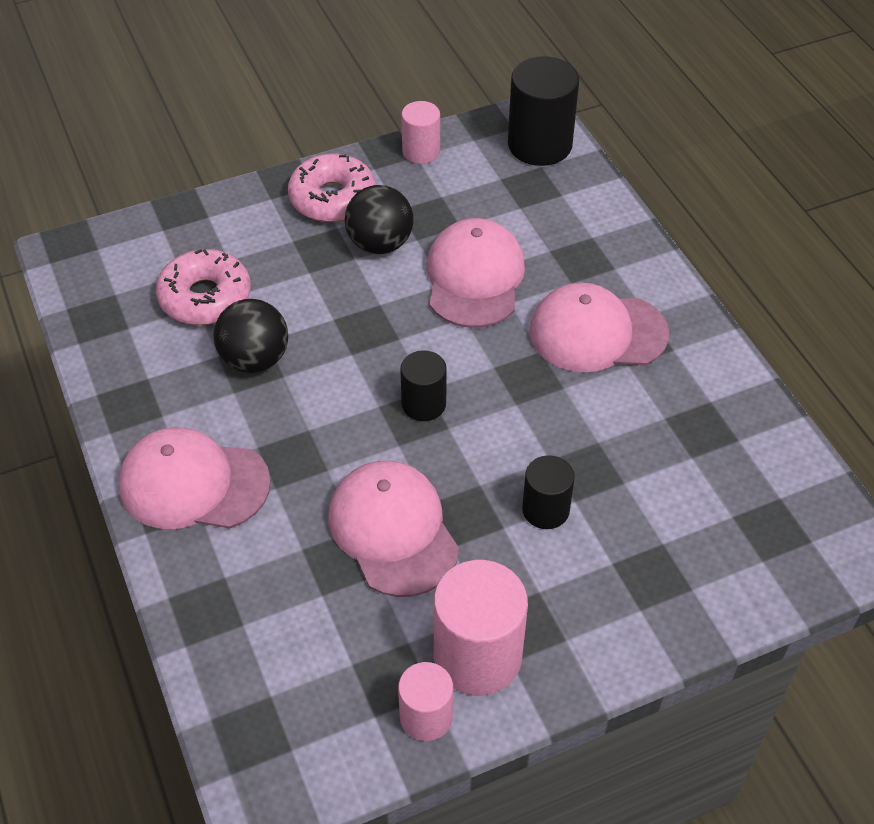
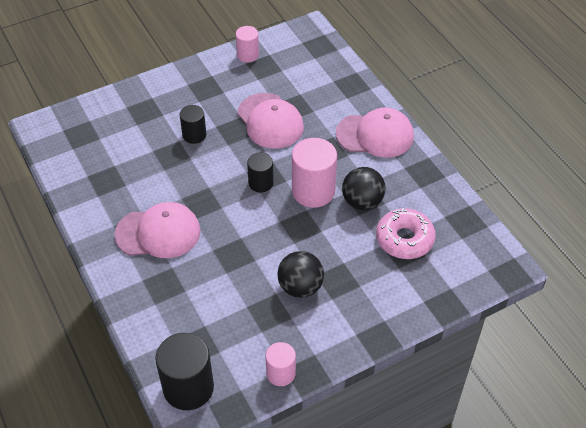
camera: 175 degrees right, 0 degrees up
pink donut [288,153,376,222] -> none
pink cap [427,218,525,328] -> none
pink cylinder [434,560,528,695] -> pink cylinder moved to [292,138,337,208]

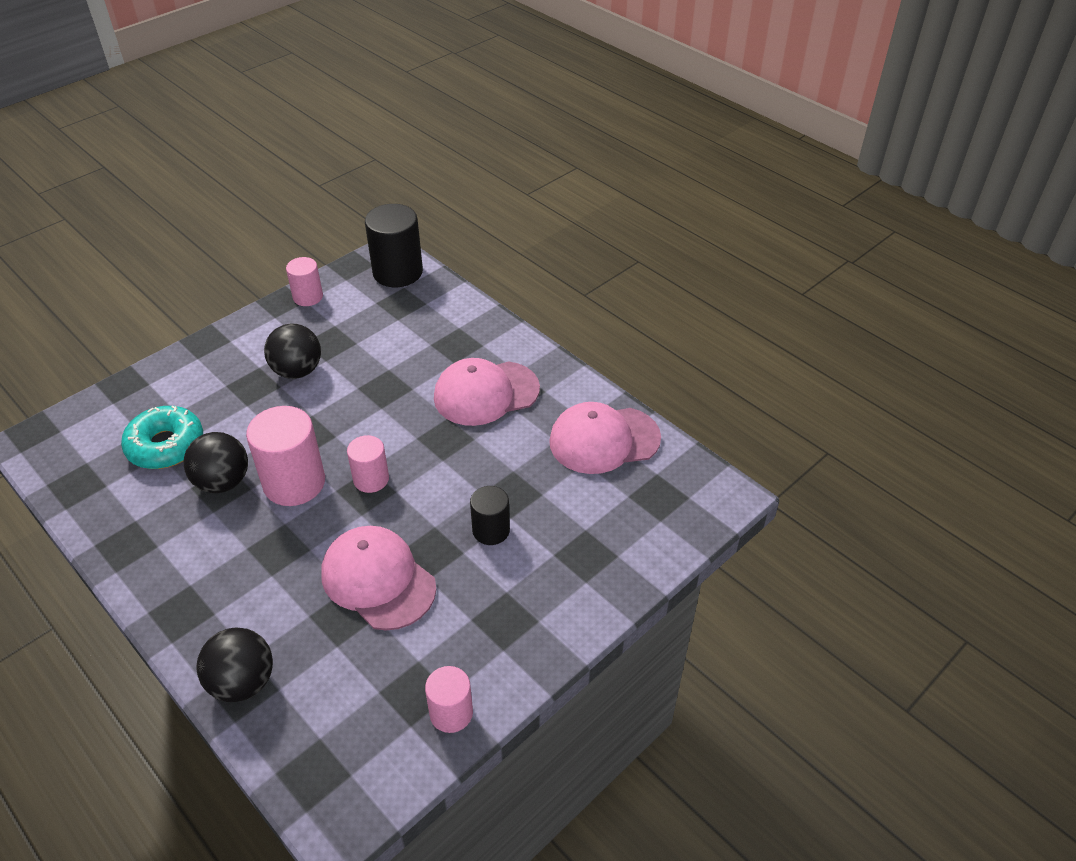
camera: 165 degrees right, 5 degrees down
black cylinder [247,153,274,192] -> pink cylinder [347,435,389,493]
pink cap [336,107,414,158] -> pink cap moved to [549,402,661,474]
pink donut [376,208,436,259] -> turquoise donut [121,406,203,469]
none -> black ball [197,627,273,702]

